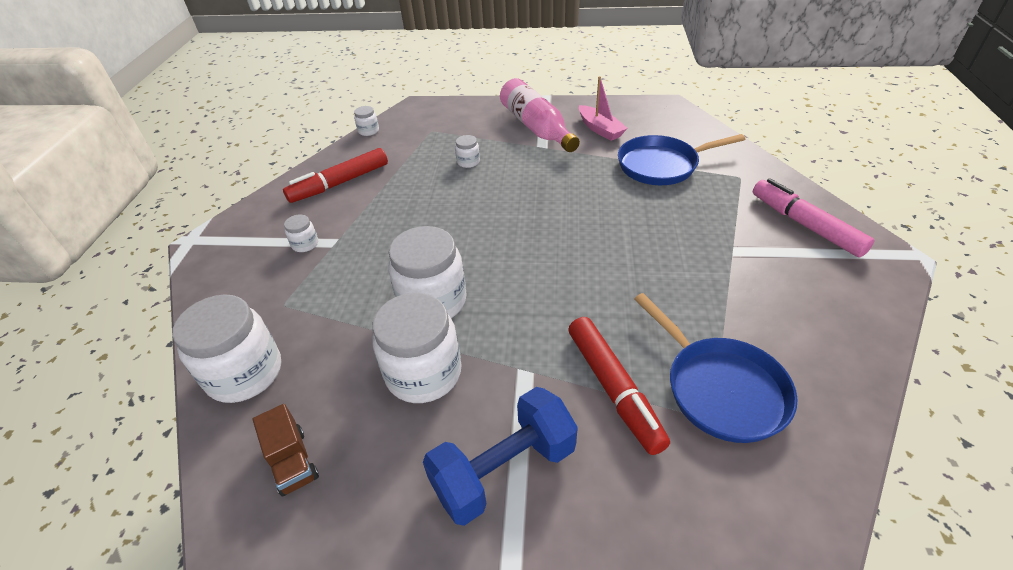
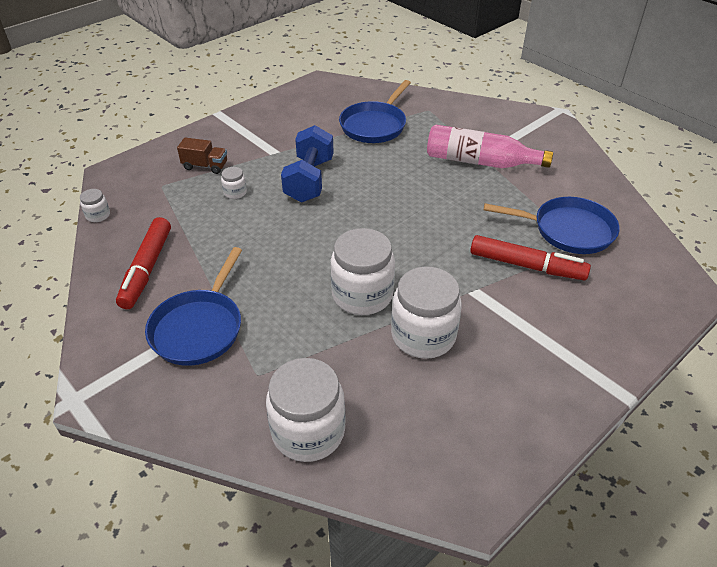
camera: 50 degrees left, 0 degrees up
brown truck [253,404,319,497] -> brown truck moved to [177,137,227,174]
white jar [284,215,318,252] -> blue pan [145,247,242,366]
blue dumbbell [423,387,578,526] -> blue dumbbell moved to [281,125,334,203]
pink bottle [500,78,580,152] -> pink bottle moved to [427,124,553,168]
pink boat [579,76,628,141] -> none
pink marker [753,179,874,257] -> none

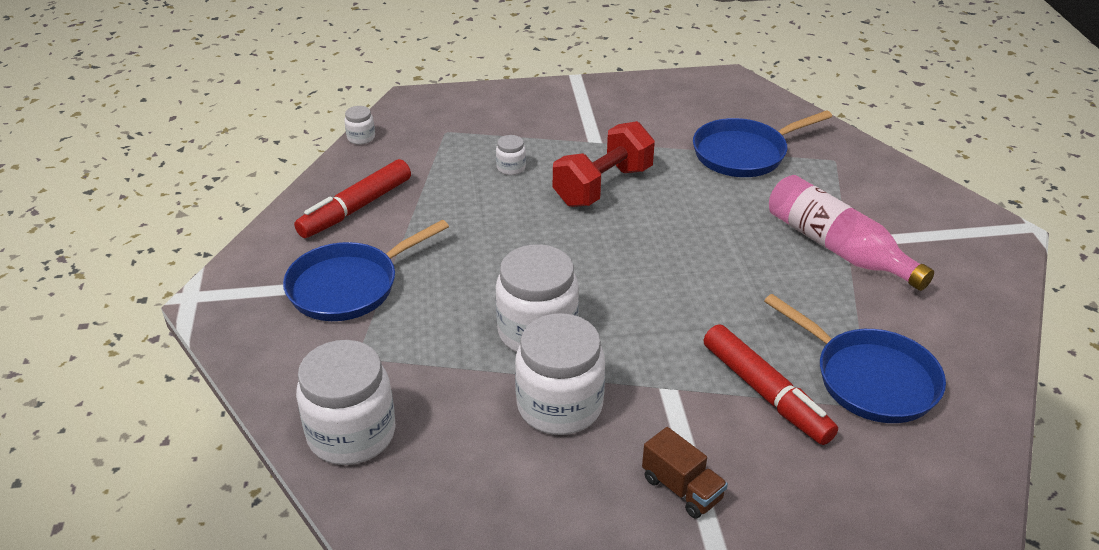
camera: 35 degrees right, 5 degrees down
brown truck [177,137,227,174] -> brown truck moved to [642,427,728,519]
blue dumbbell [281,125,334,203] -> red dumbbell [553,121,655,207]

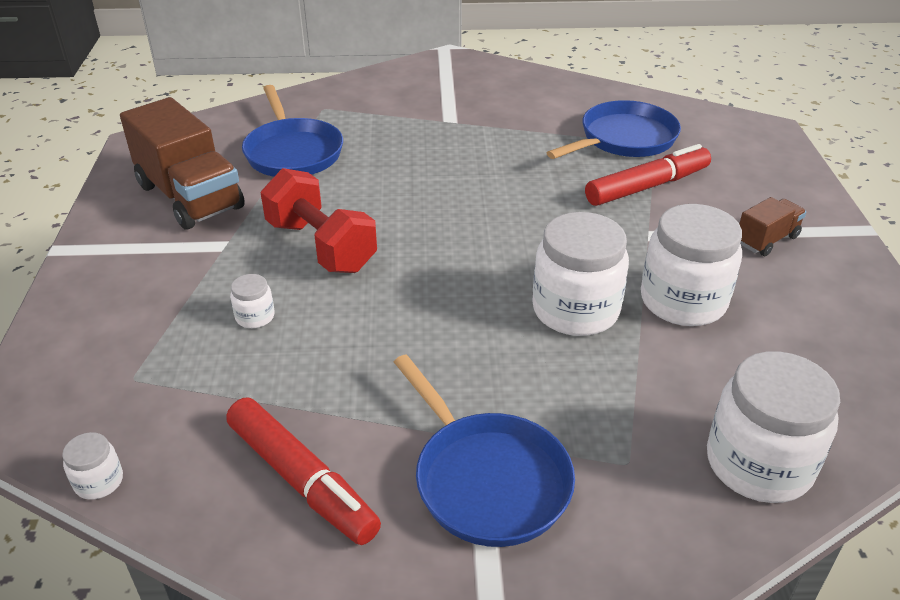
camera: 85 degrees left, 0 degrees up
pink bottle [769,175,934,291] -> none
none -> brown truck [120,97,245,230]

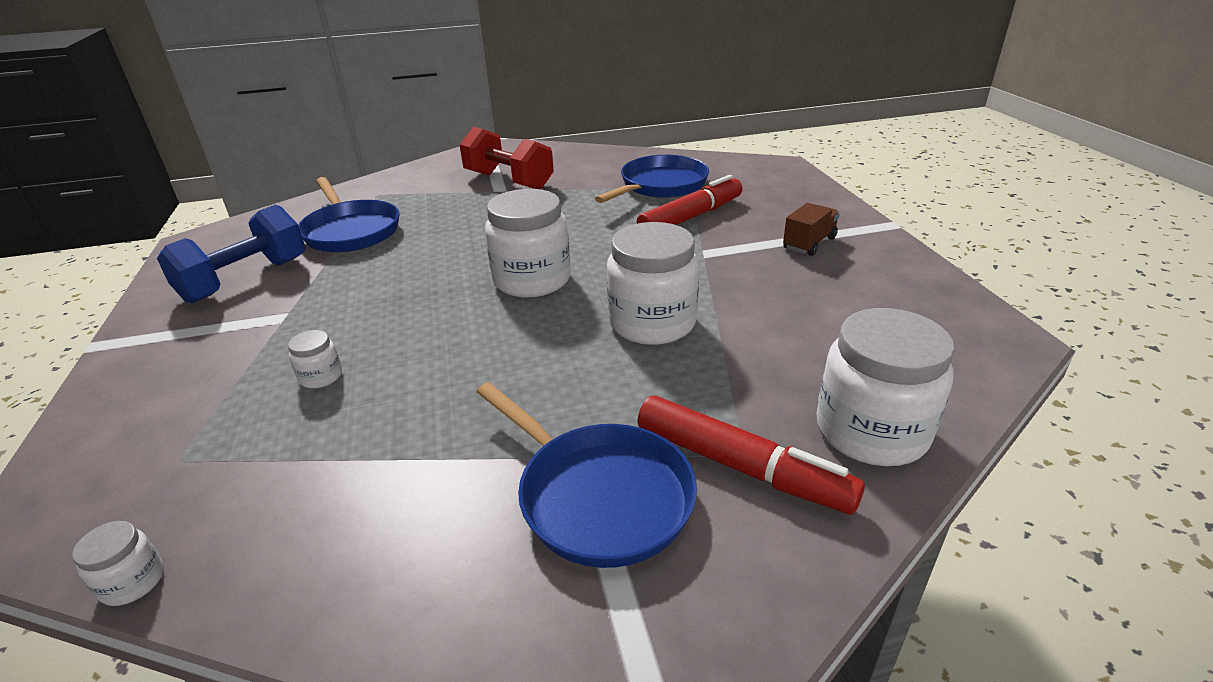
camera: 10 degrees left, 5 degrees down
brown truck [120,97,245,230] -> blue dumbbell [157,205,306,303]
red marker [226,398,381,545] -> red marker moved to [638,396,865,514]
red dumbbell [260,168,377,273] -> red dumbbell moved to [460,127,554,189]
white jar [641,204,742,326] -> white jar moved to [485,189,571,298]

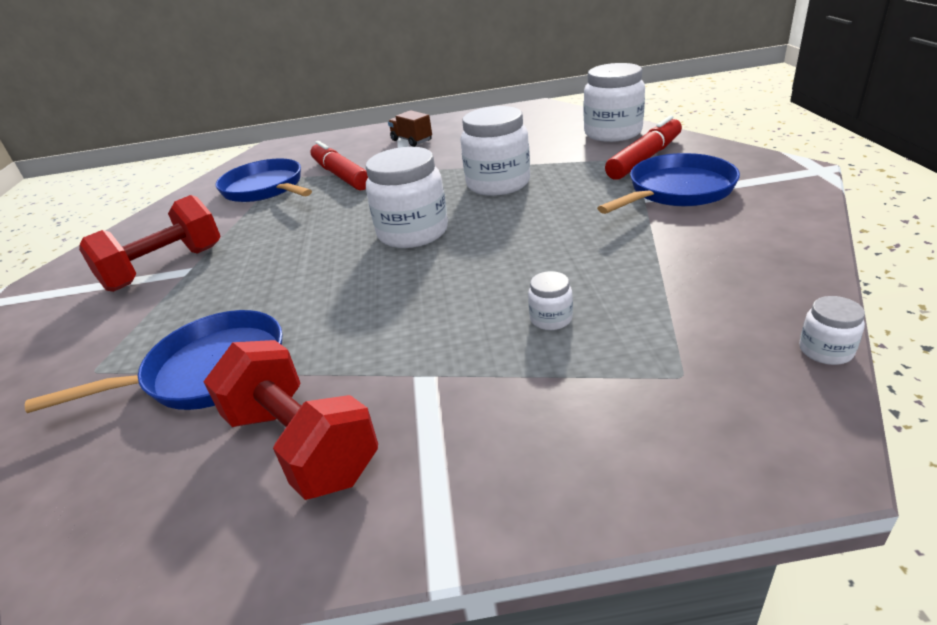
camera: 80 degrees left, 0 degrees up
blue dumbbell [157,205,306,303] -> red dumbbell [203,340,378,500]

